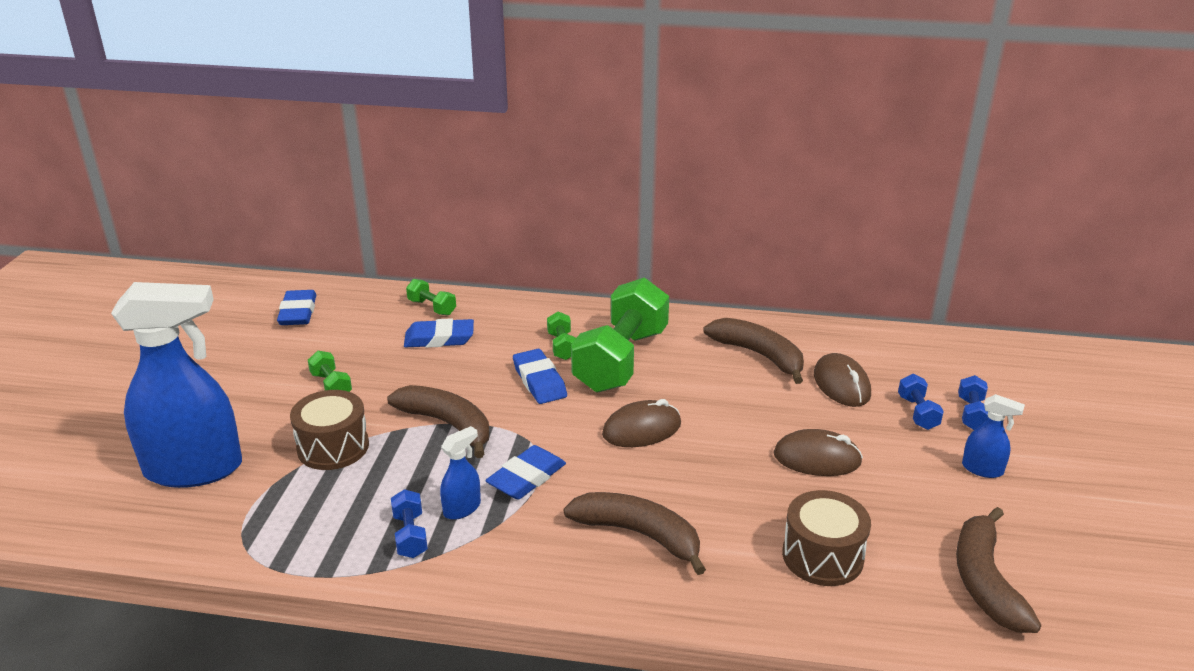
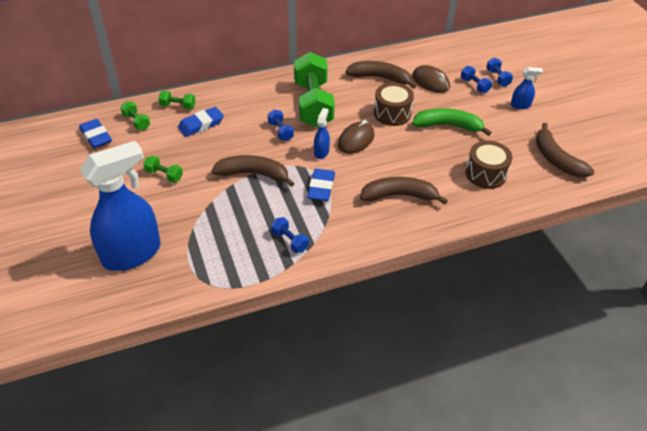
camera: 30 degrees left, 15 degrees up
brown drum [290,390,369,470] -> brown drum moved to [374,82,414,126]
blue spray bottle [440,426,481,520] -> blue spray bottle moved to [314,108,330,159]
blue eraser [513,349,567,404] -> blue dumbbell [268,110,294,141]
green dumbbell [547,312,576,360] -> green dumbbell moved to [120,101,150,130]
brown mouse [773,429,863,476] -> green banana [412,108,492,136]

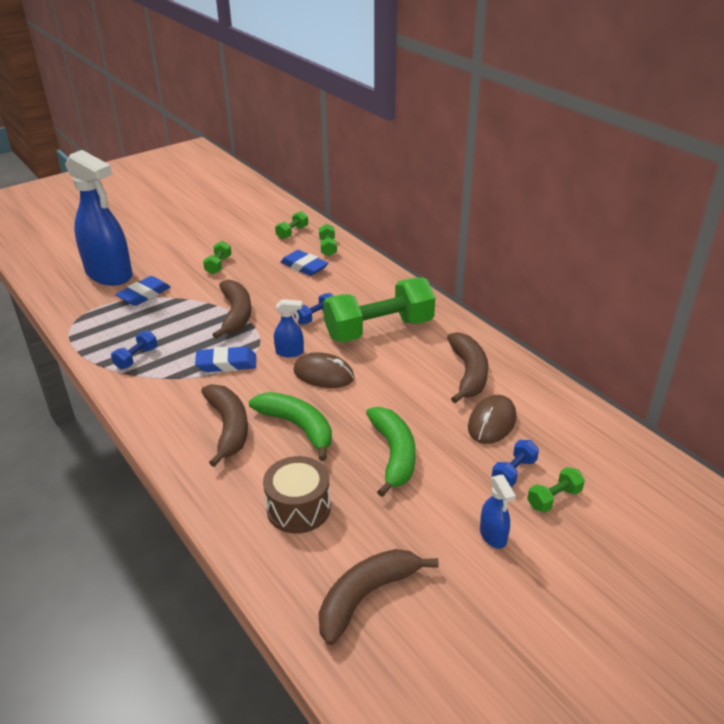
camera: 75 degrees right, 10 degrees down
blue eraser [79,119,112,148] -> blue eraser moved to [115,276,171,306]
brown drum [374,82,414,126] -> none
blue dumbbell [486,58,513,87] -> green dumbbell [527,467,585,513]
none -> green banana [249,392,332,461]

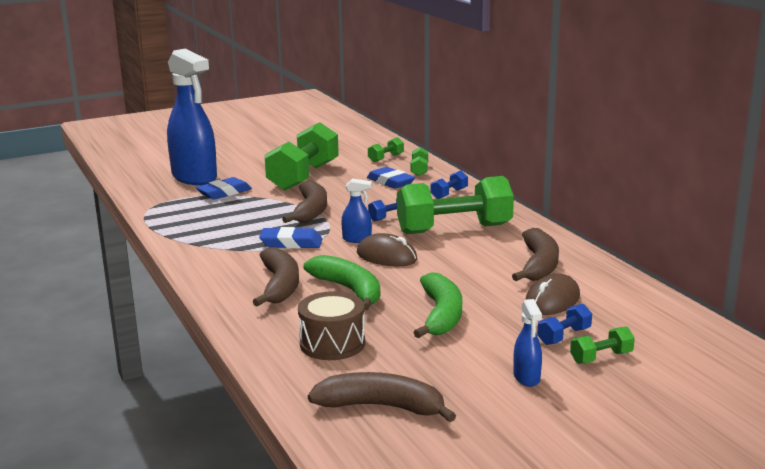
camera: 10 degrees right, 15 degrees down
blue dumbbell [111,330,157,369] -> blue dumbbell moved to [431,170,468,199]
green dumbbell [203,241,232,274] -> green dumbbell [264,122,339,191], size x2.37
brown banana [318,549,439,645] -> brown banana turned 45 degrees clockwise [308,372,456,422]

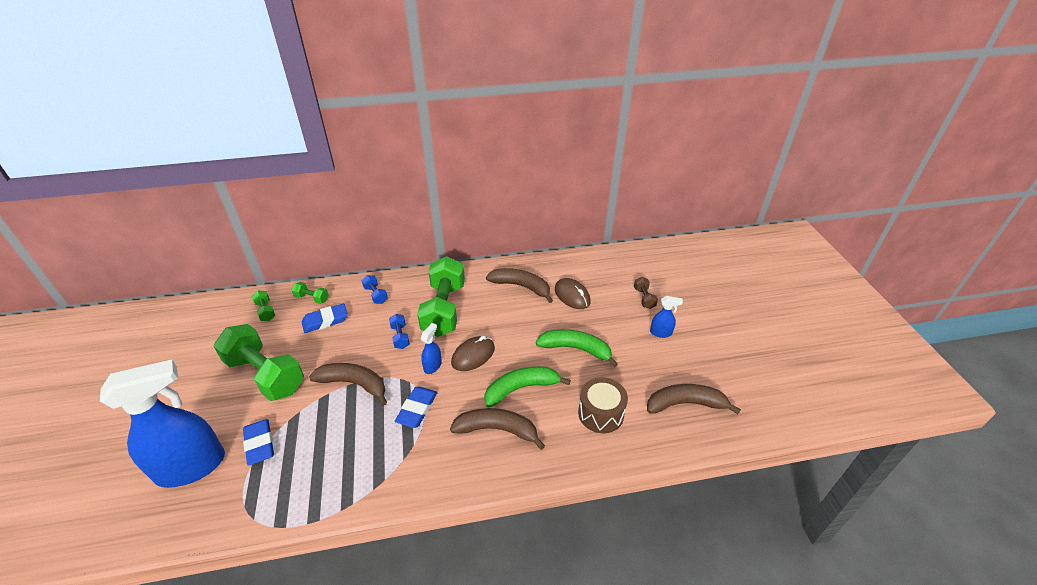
camera: 75 degrees left, 20 degrees up
brown banana [308,372,456,422] -> brown banana turned 60 degrees clockwise [647,384,741,414]
blue dumbbell [537,304,592,345] -> none
green dumbbell [570,326,635,364] -> brown dumbbell [634,277,658,309]

